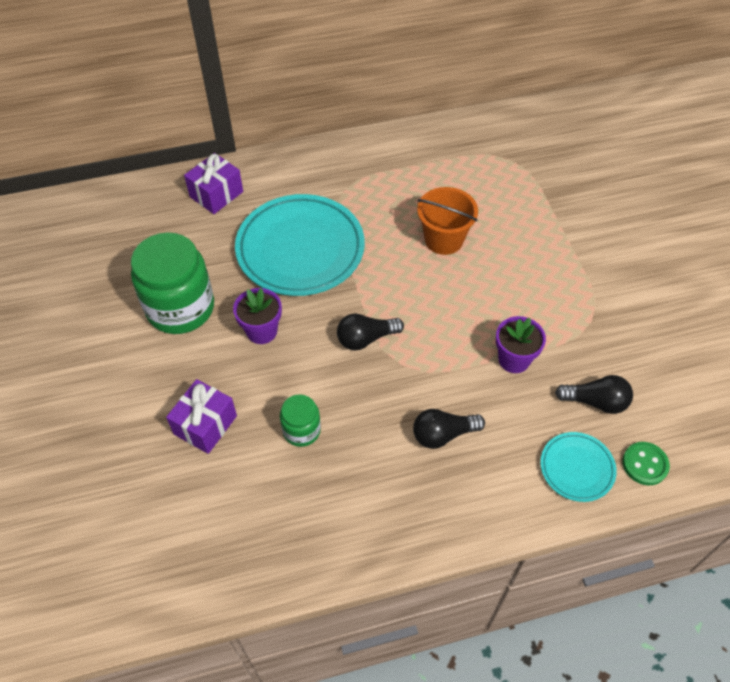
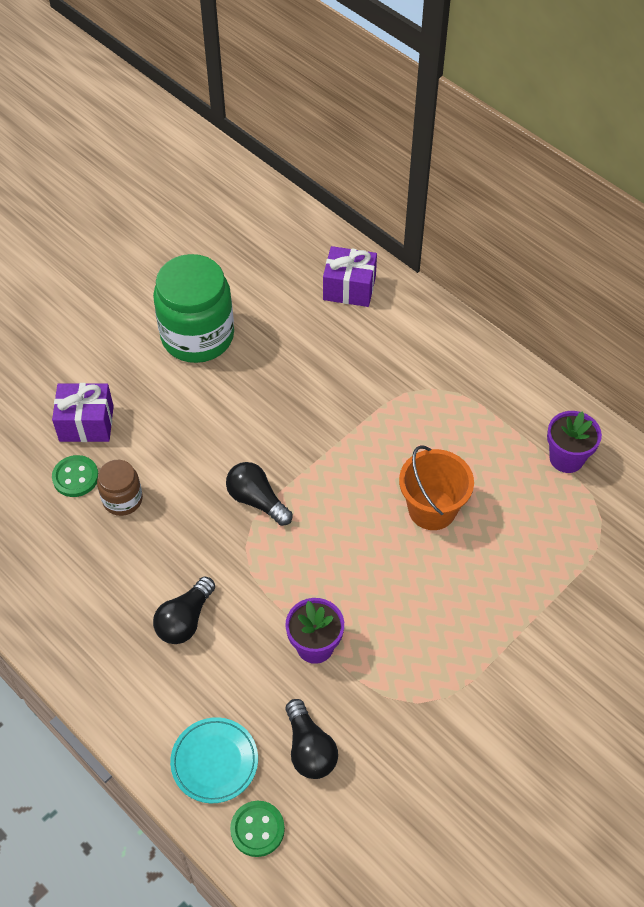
camera: 60 degrees right, 0 degrees up
purple flower pot [233,288,282,344] -> purple flower pot moved to [547,411,602,473]
turquoise plate [235,194,365,296] -> none
green jar [280,394,321,447] -> brown jar [97,460,143,516]
black light bulb [413,409,485,449] -> black light bulb turned 105 degrees counterclockwise [153,577,215,644]
none -> green button [52,455,98,497]

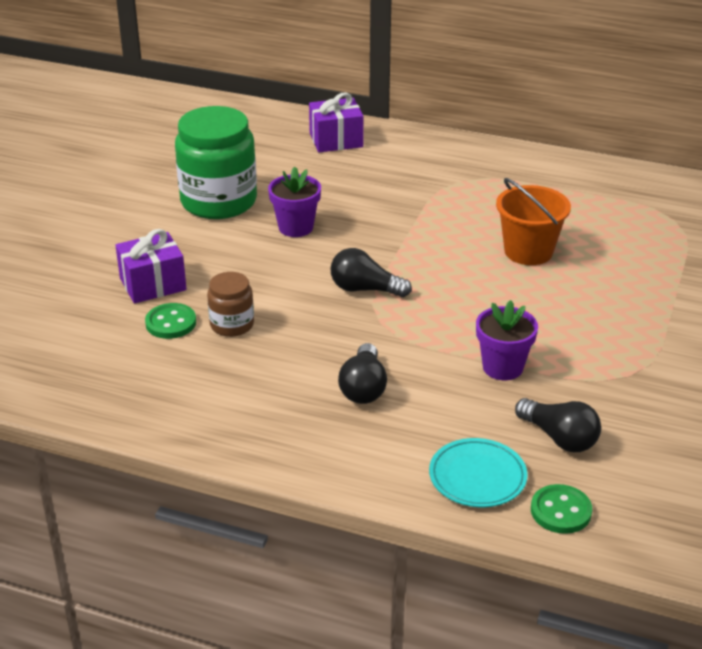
camera: 25 degrees left, 20 degrees down
purple flower pot [547,411,602,473] -> purple flower pot moved to [268,167,321,237]

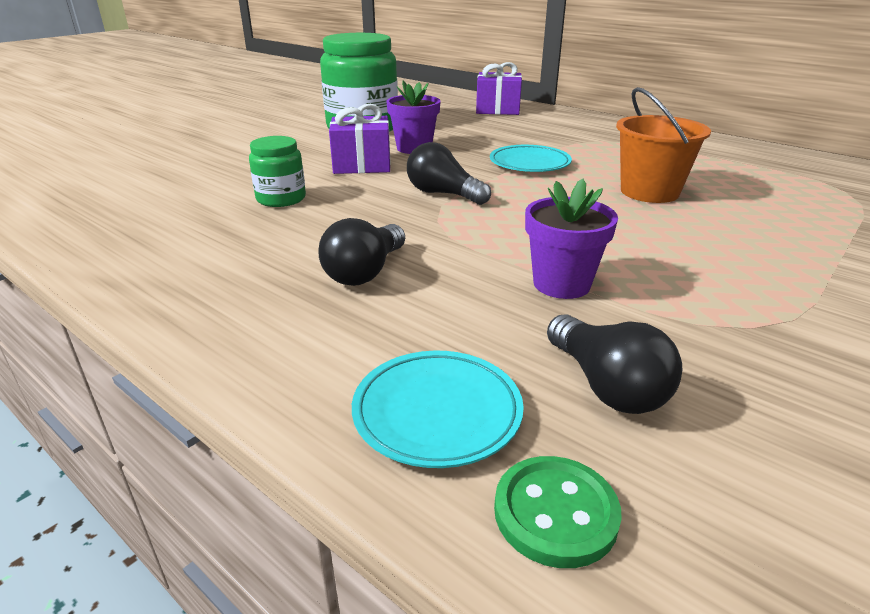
camera: 20 degrees right, 5 degrees down
purple gift [115,229,187,303] -> purple gift moved to [329,104,391,174]
green button [145,303,196,339] -> none
brown jar [207,272,254,337] -> green jar [249,136,306,207]
none -> turquoise plate [490,145,572,172]

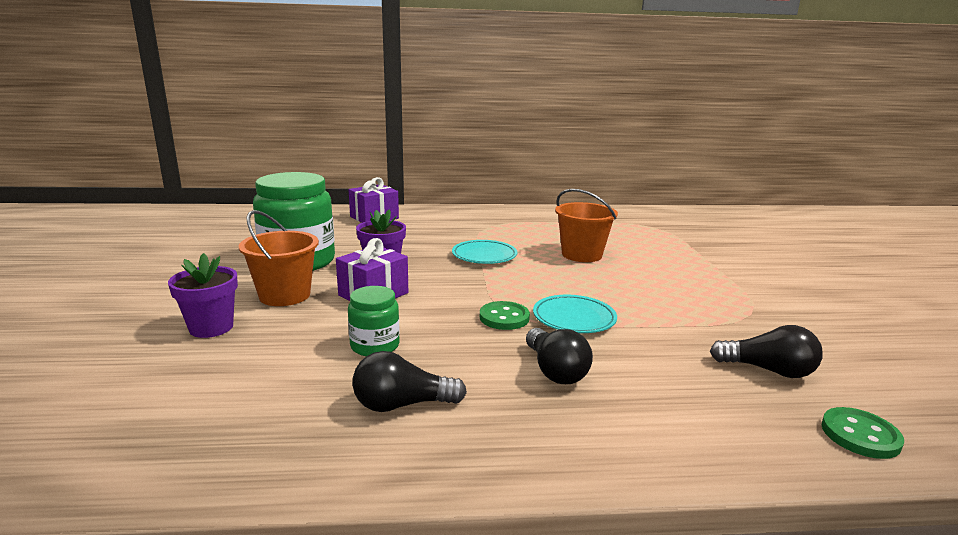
camera: 45 degrees left, 10 degrees down
turquoise plate [352,351,524,468] -> turquoise plate moved to [533,295,617,333]
black light bulb [407,142,491,205] -> black light bulb moved to [353,351,467,412]
purple flower pot [525,179,618,299] -> purple flower pot moved to [168,253,238,338]
none -> orange bucket [239,210,319,306]
none -> green button [480,301,530,330]

